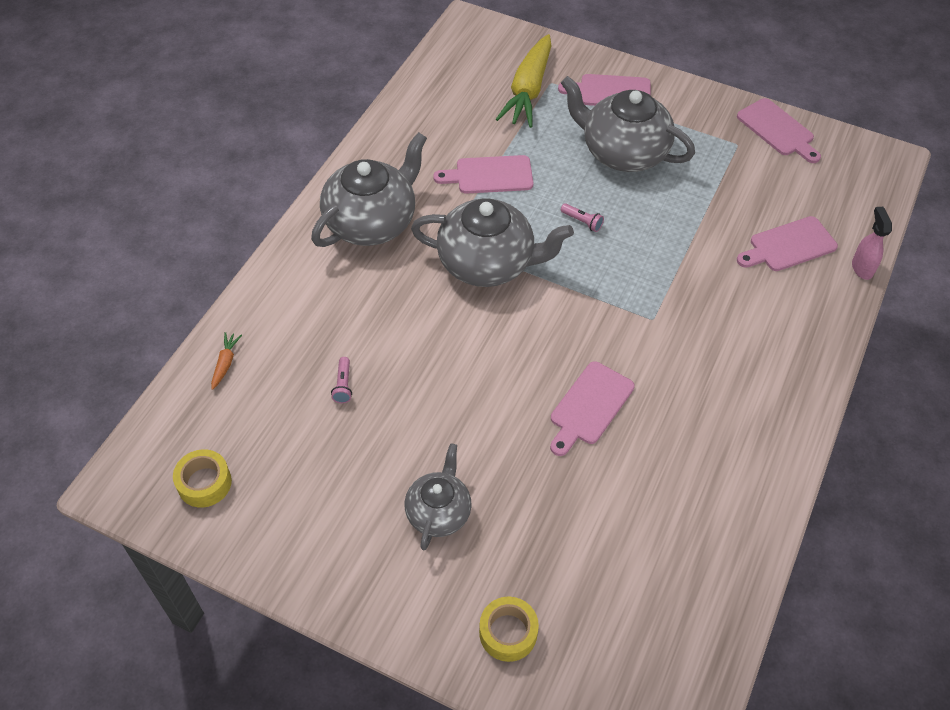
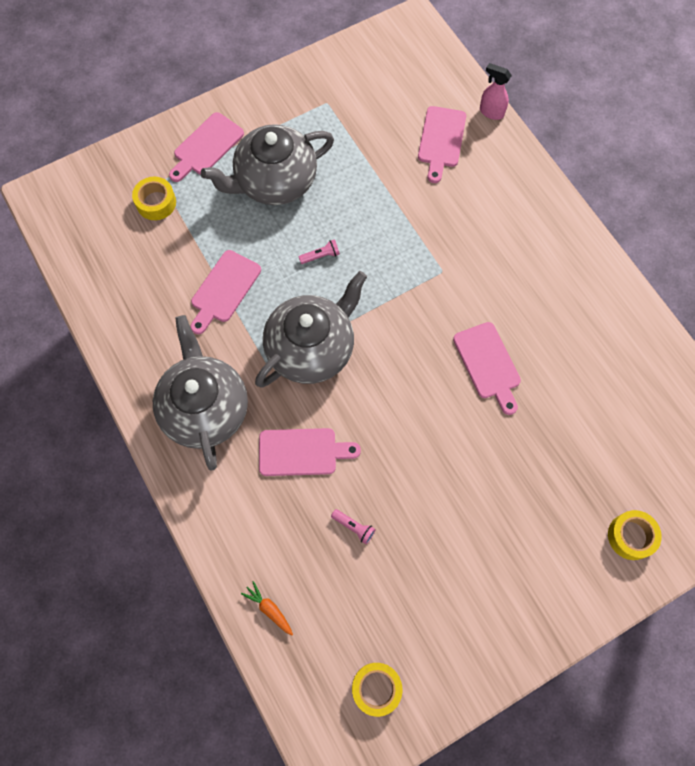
camera: 55 degrees left, 15 degrees up
grey teapot [405,443,472,550] -> none
yellow carrot [496,34,552,128] -> yellow tape [132,177,176,220]
pink cutting board [737,98,821,163] -> pink cutting board moved to [259,428,361,476]

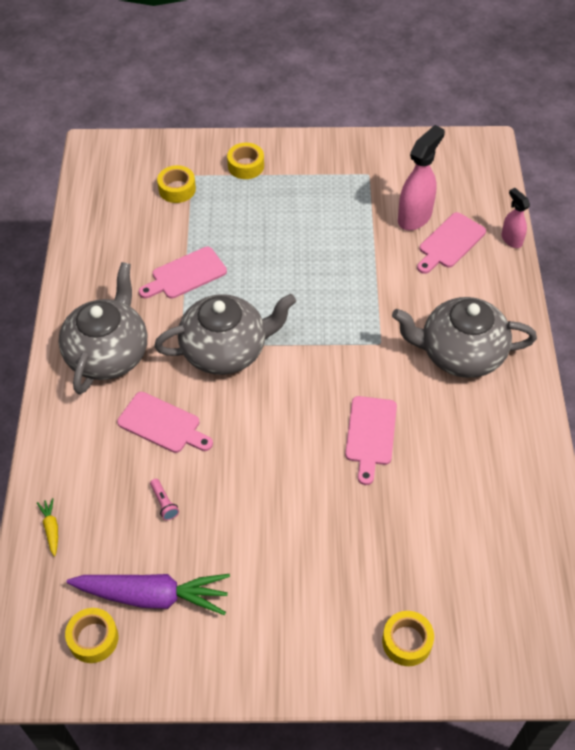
camera: 30 degrees right, 15 degrees down
pink cutting board [169,112,244,182] -> yellow tape [227,143,264,179]
grey teapot [201,124,334,205] -> grey teapot moved to [392,297,537,378]
orange carrot [241,581,293,635] -> yellow carrot [37,498,58,557]
pink flashlight [298,239,340,264] -> none
none -> purple carrot [67,574,230,615]
none -> pink spray bottle [398,125,445,231]

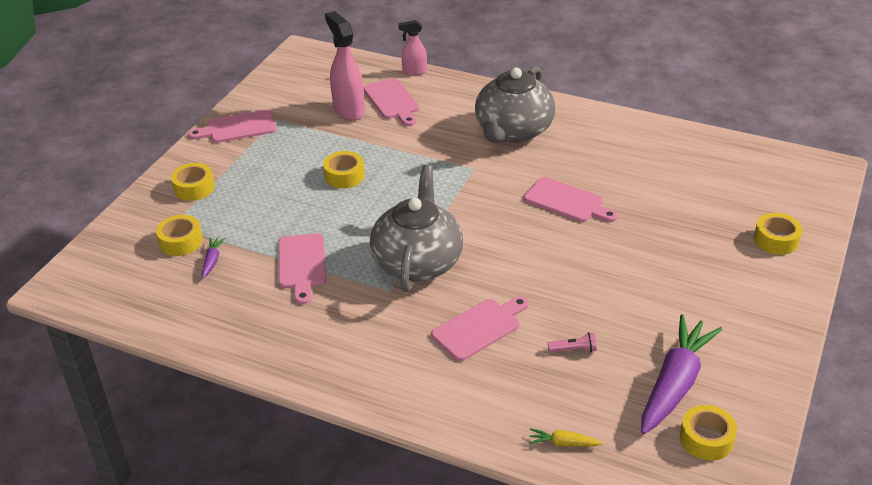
camera: 65 degrees left, 15 degrees down
grey teapot [59,262,147,394] -> none
none -> pink cutting board [188,109,277,143]
none -> purple carrot [202,238,225,278]
none -> yellow tape [323,151,365,188]

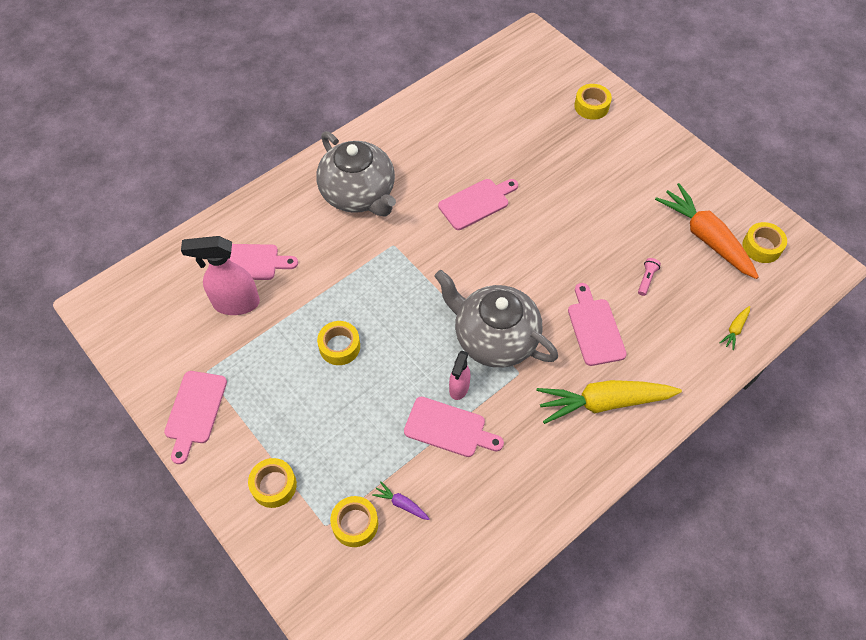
camera: 65 degrees left, 20 degrees up
pink spray bottle [398,20,427,76] -> pink spray bottle moved to [449,351,471,400]
purple carrot [641,314,723,434] -> orange carrot [655,183,759,279]
none -> yellow carrot [536,380,682,424]

